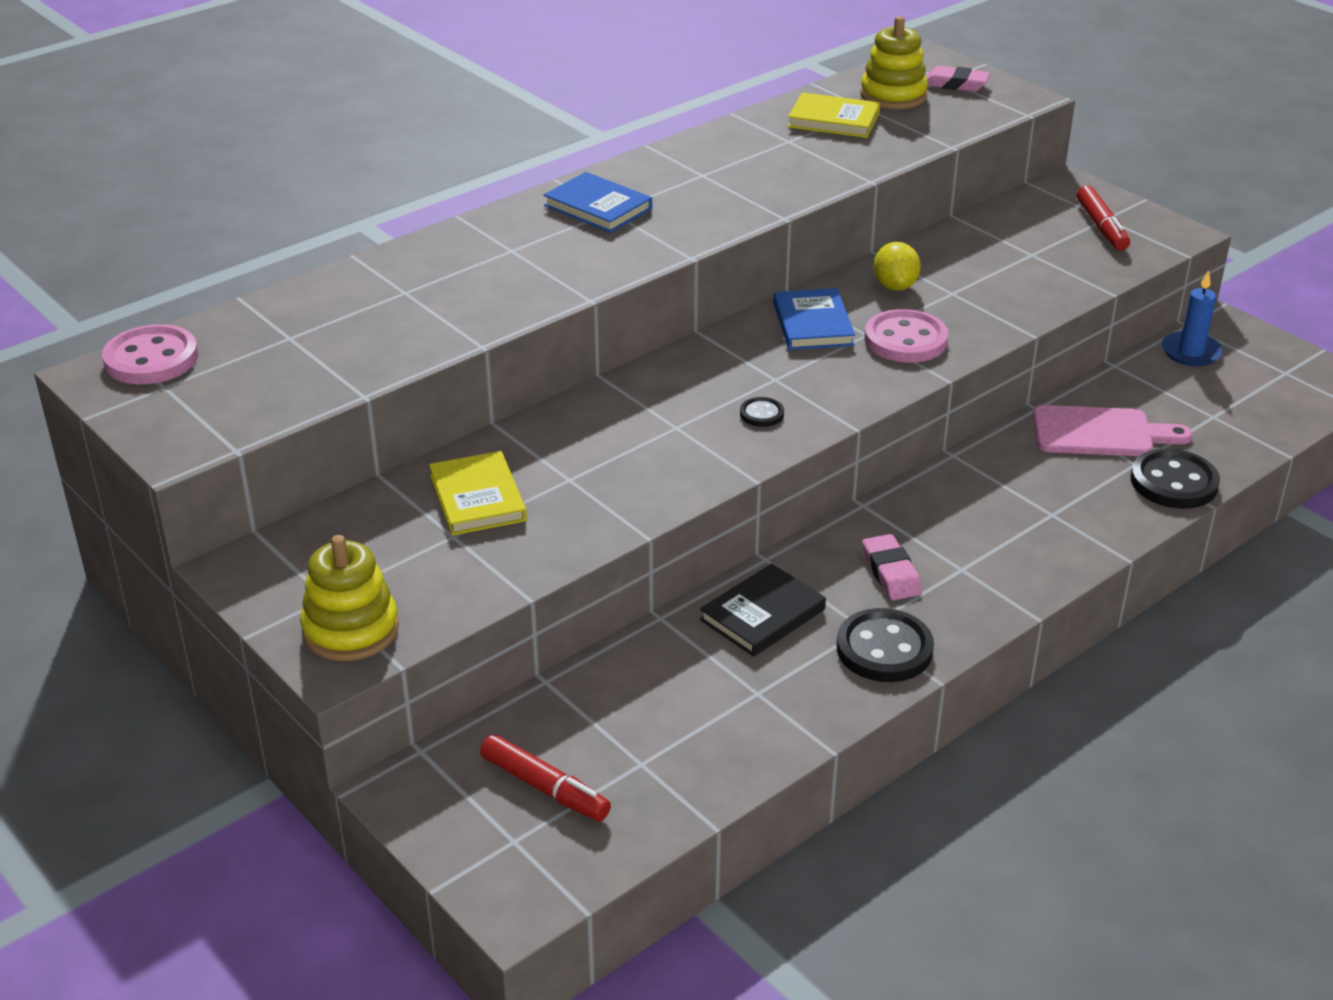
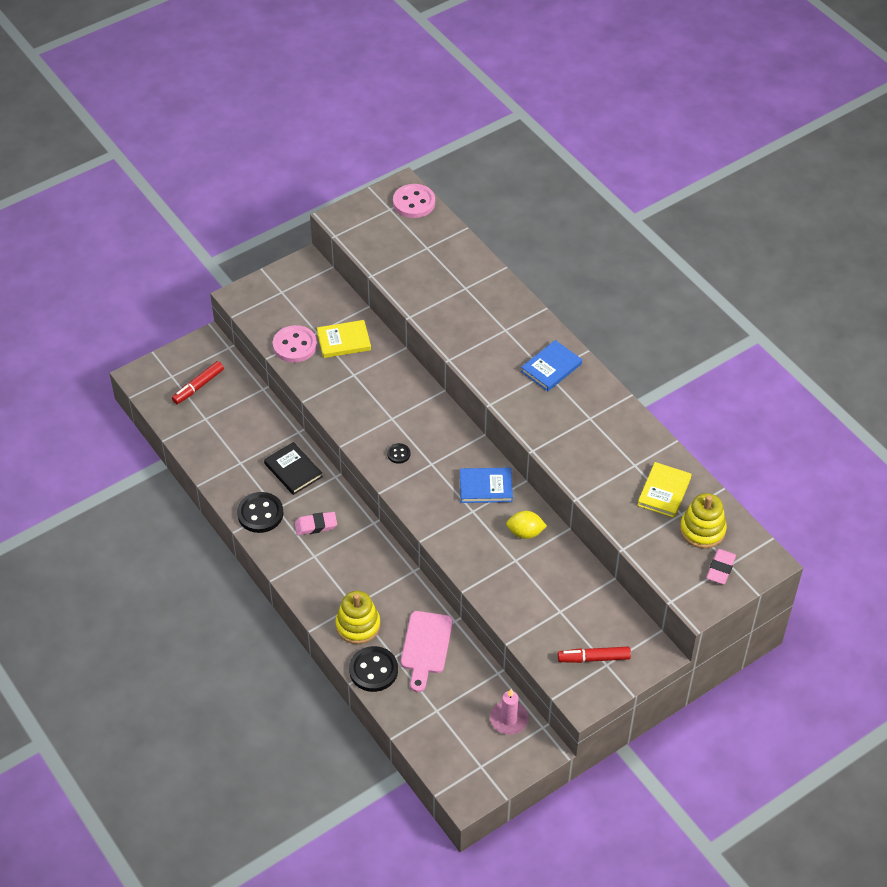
camera: 95 degrees right, 15 degrees up
yellow stacking toy [300,535,399,661] -> yellow stacking toy moved to [335,591,380,644]
pink button [864,309,948,363] -> pink button moved to [273,325,317,363]
blue candle [1162,270,1223,367] -> pink candle [490,689,529,735]

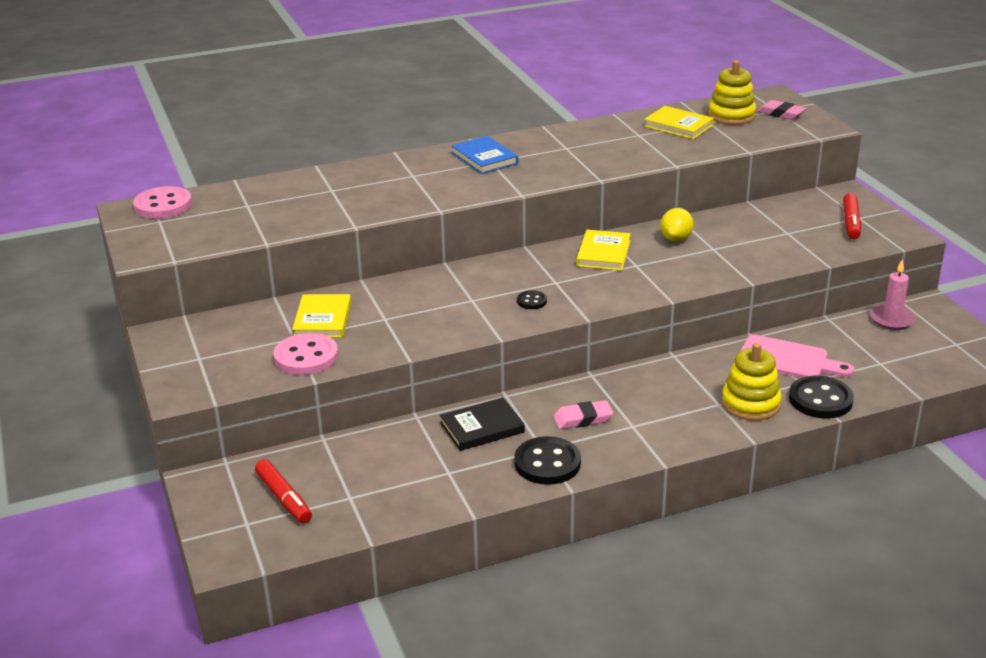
camera: 75 degrees left, 20 degrees down
pink eraser [295,512,337,535] -> pink eraser turned 75 degrees clockwise [553,400,613,429]
blue book [460,468,513,503] -> yellow book [576,230,631,271]

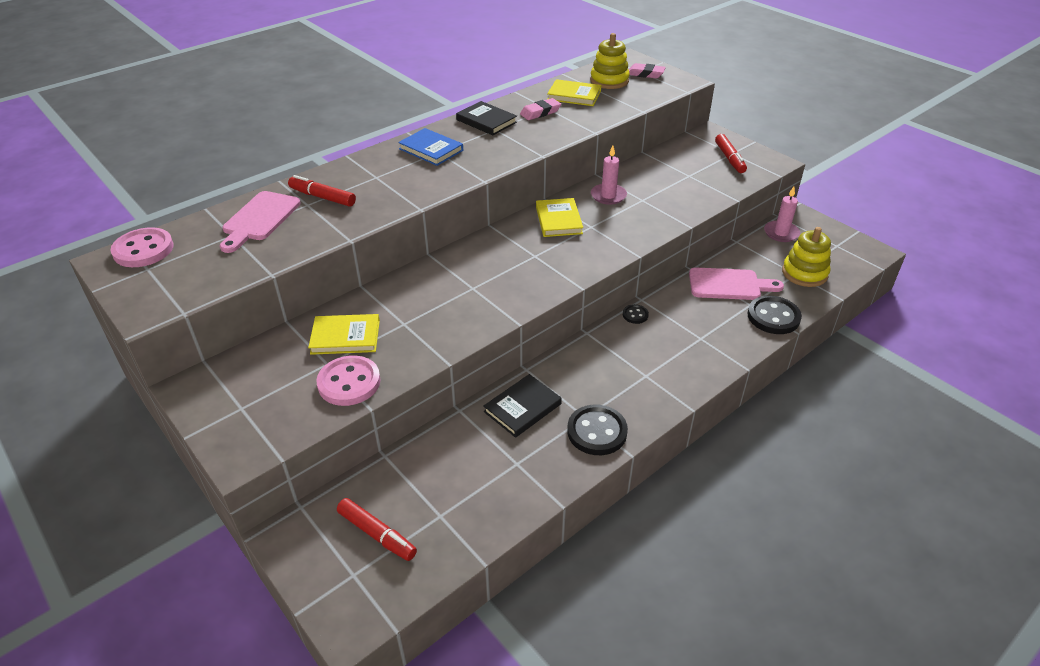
camera: 20 degrees left, 10 degrees up
yellow book [292,294,351,338] -> yellow book turned 75 degrees counterclockwise [308,314,380,355]
black button [517,290,547,309] -> black button moved to [623,304,649,324]
pink eraser [553,400,613,429] -> pink eraser moved to [520,98,561,120]
yellow lemon [660,208,694,242] -> pink candle [591,145,627,205]
yellow stacking toy [722,343,782,421] -> yellow stacking toy moved to [782,227,831,287]
none -> pink cutting board [220,191,301,253]
none -> red marker [288,175,356,207]
none -> black book [456,101,517,135]

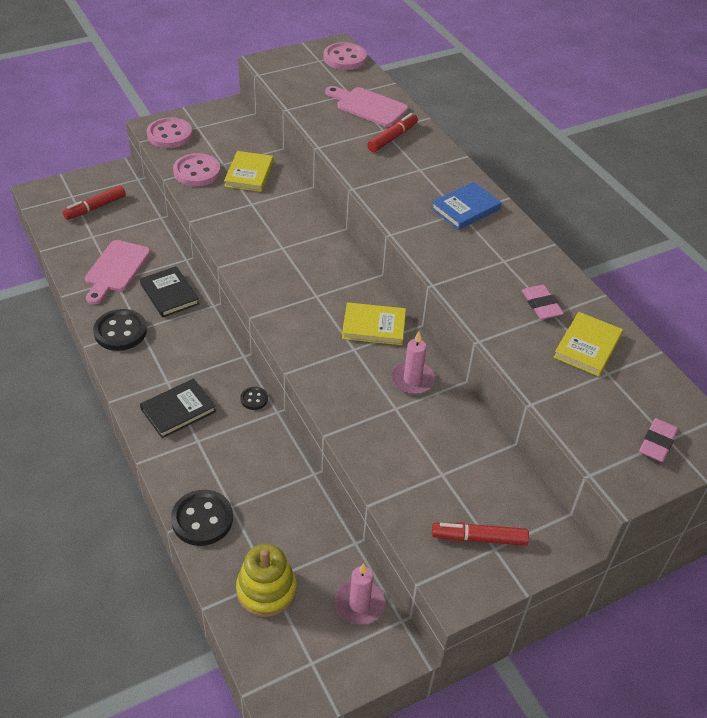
camera: 100 degrees right, 5 degrees up
black book [456,101,517,135] -> black book moved to [140,378,216,438]
yellow stacking toy [590,33,630,89] -> none
pink cutting board [689,267,784,300] -> pink cutting board moved to [85,240,151,305]
none -> pink button [146,117,192,148]

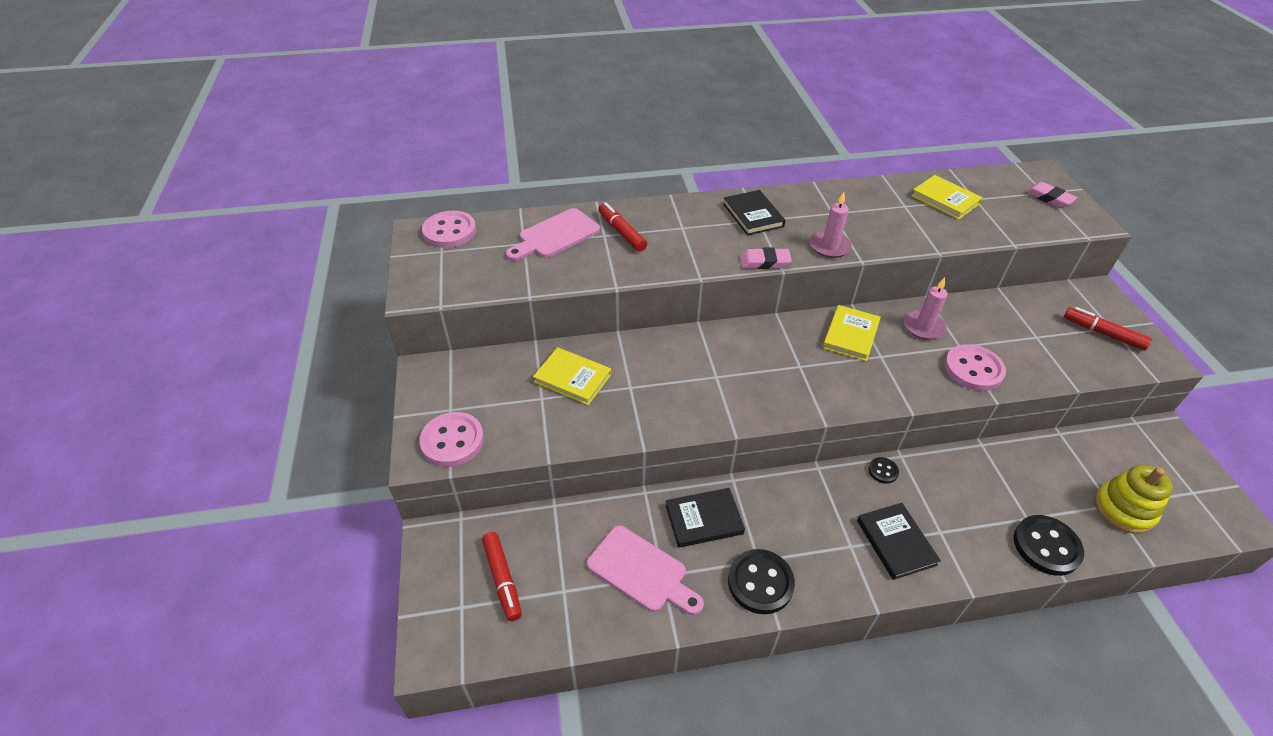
camera: 70 degrees left, 0 degrees up
pink button [173,153,221,187] -> pink button moved to [944,344,1006,391]
pink candle [335,563,385,625] -> pink candle moved to [810,192,852,258]
blue book [431,182,502,230] -> black book [723,190,786,235]
red marker [432,523,529,546] -> red marker turned 105 degrees clockwise [1064,307,1152,351]
pink eraser [522,285,564,319] -> pink eraser moved to [740,248,792,269]

